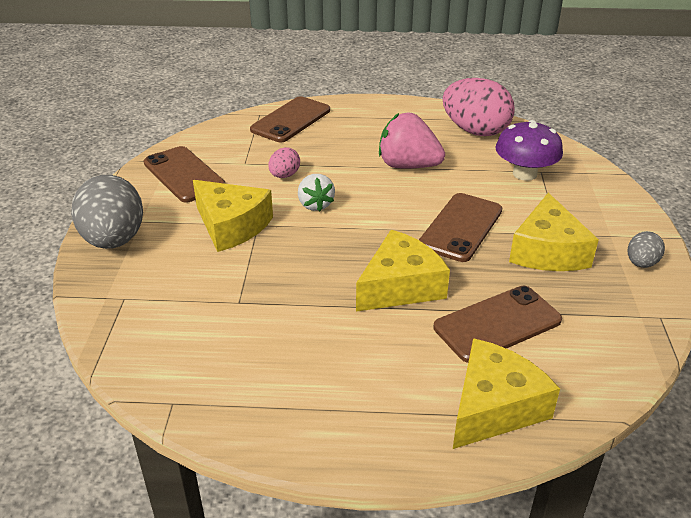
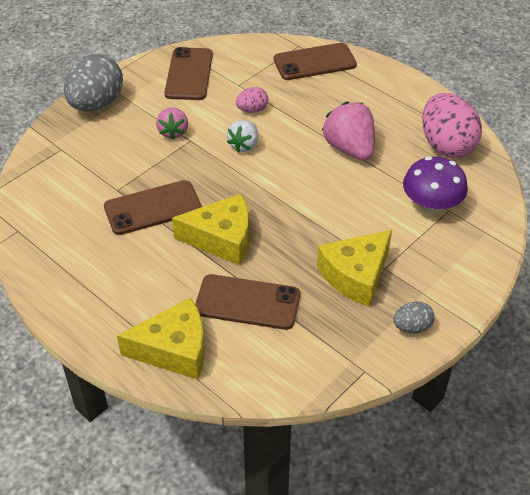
camera: 40 degrees right, 10 degrees up
yellow cheese [193,180,273,252] -> pink strawberry [156,107,188,140]
brown phone [419,193,502,262] -> brown phone moved to [104,180,202,235]

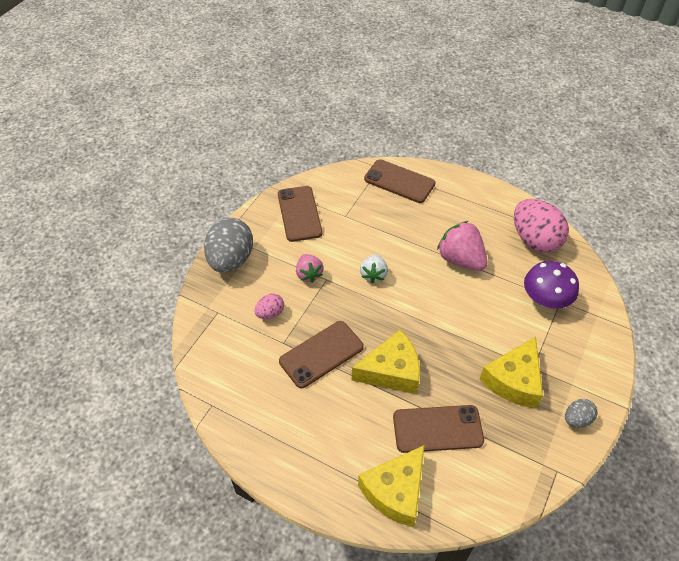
camera: 15 degrees left, 5 degrees up
yellow cheese [117,297,205,379] -> yellow cheese turned 150 degrees clockwise [358,445,425,527]
pink egg [236,87,268,113] -> pink egg moved to [255,294,284,319]
brown phone [274,43,357,80] -> brown phone turned 60 degrees clockwise [364,159,435,203]

